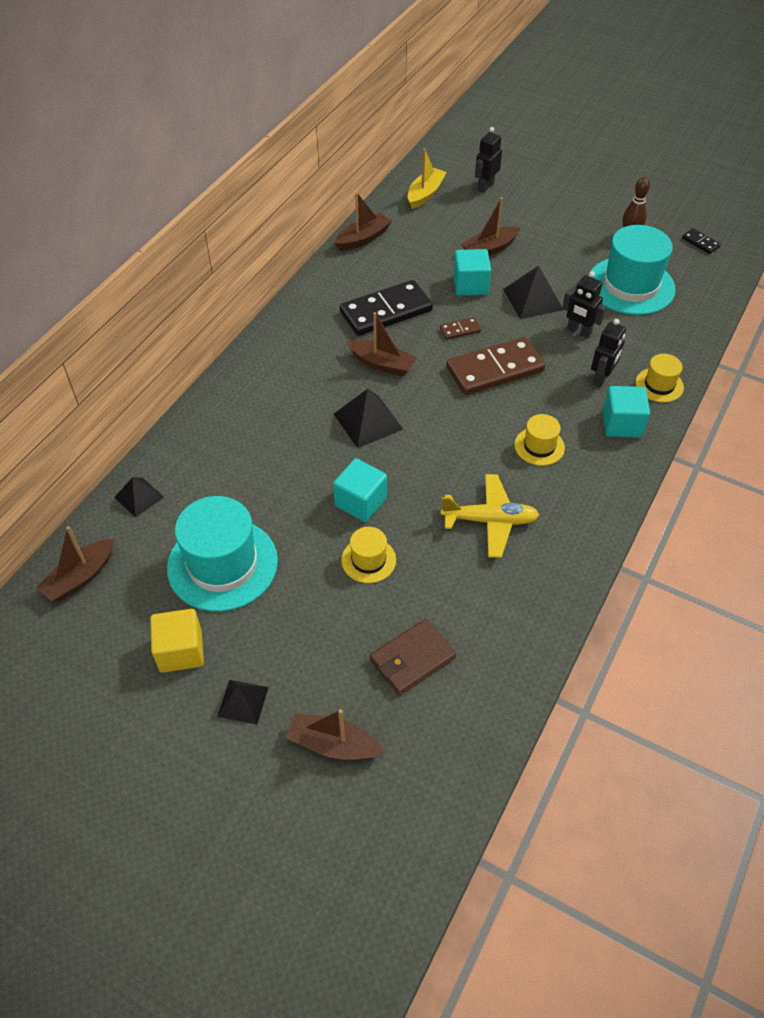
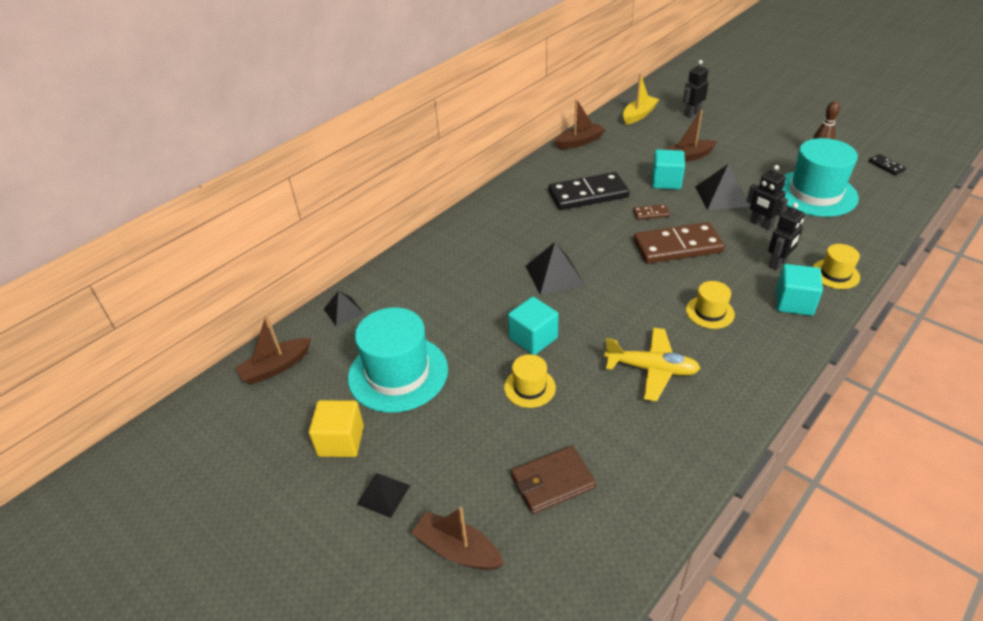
camera: 15 degrees right, 10 degrees down
brown boat [347,312,417,376] -> none

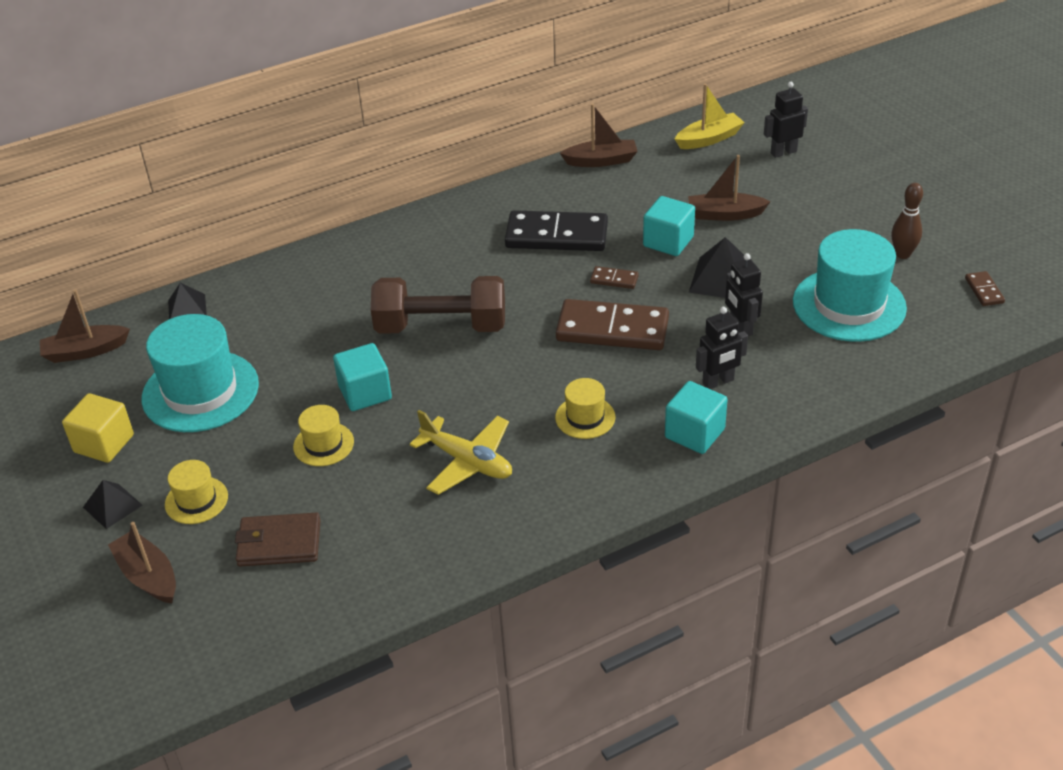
camera: 20 degrees right, 0 degrees up
black pyramid [525,242,585,295] -> brown dumbbell [371,276,505,334]
yellow hat [812,244,860,289] -> yellow hat moved to [165,460,228,524]
black domino [869,154,906,175] -> brown domino [965,271,1005,306]

